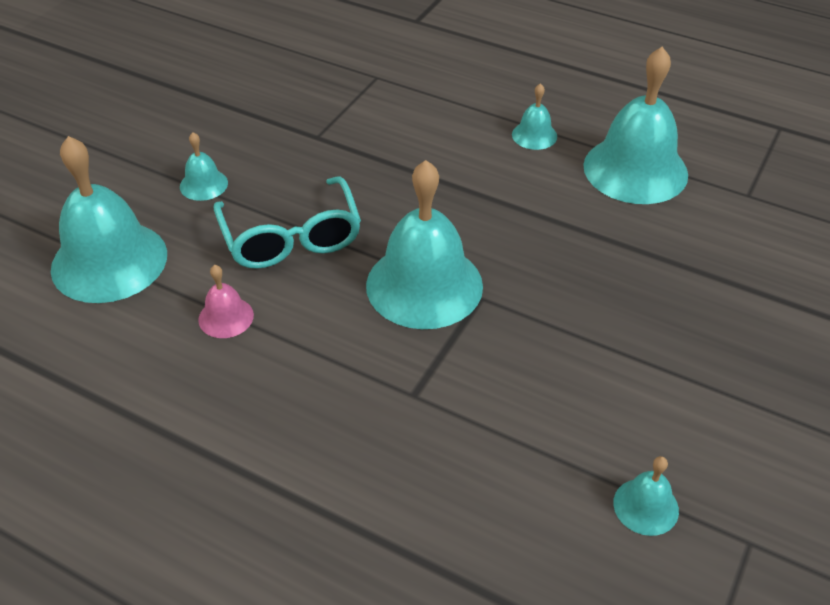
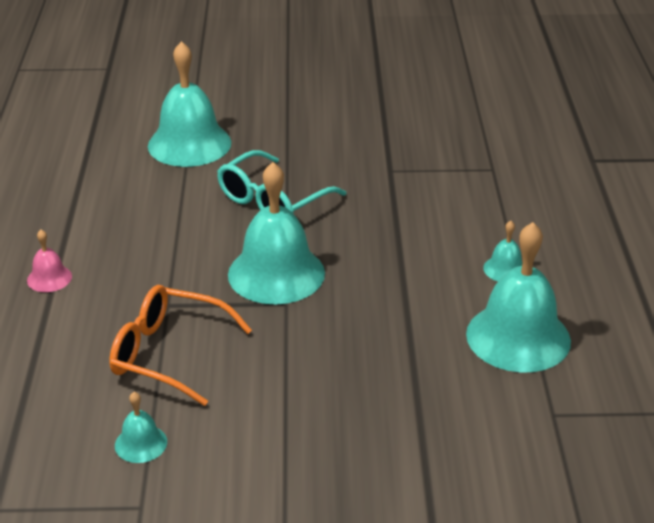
camera: 60 degrees right, 10 degrees down
turquoise bell [180,132,228,201] -> none
pink bell [198,265,254,338] -> pink bell moved to [27,230,72,292]
none -> orange glasses [109,285,252,406]

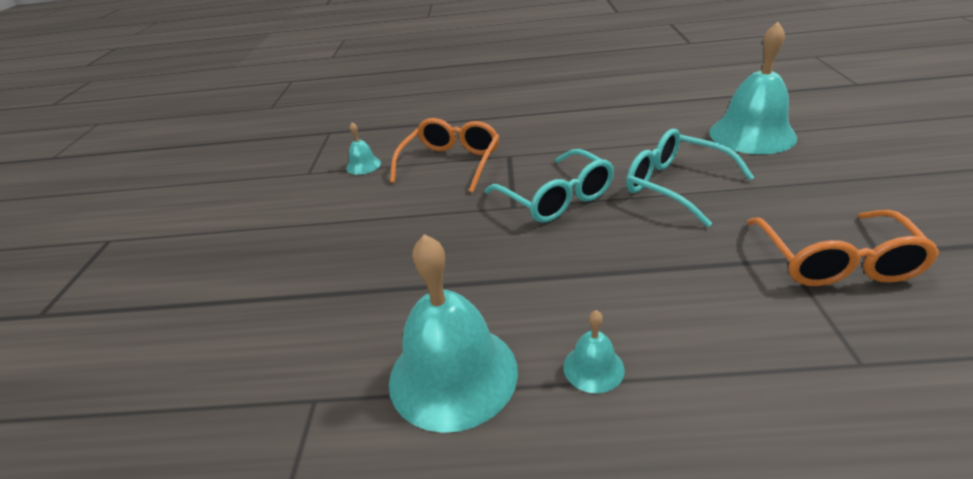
camera: 95 degrees right, 0 degrees up
pink bell [27,230,72,292] -> none
turquoise bell [228,162,325,304] -> turquoise glasses [485,149,614,223]
none -> orange glasses [746,210,940,286]

